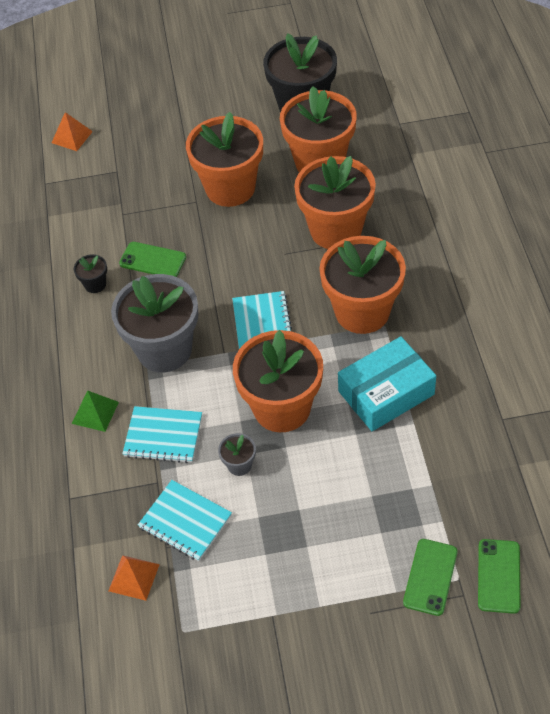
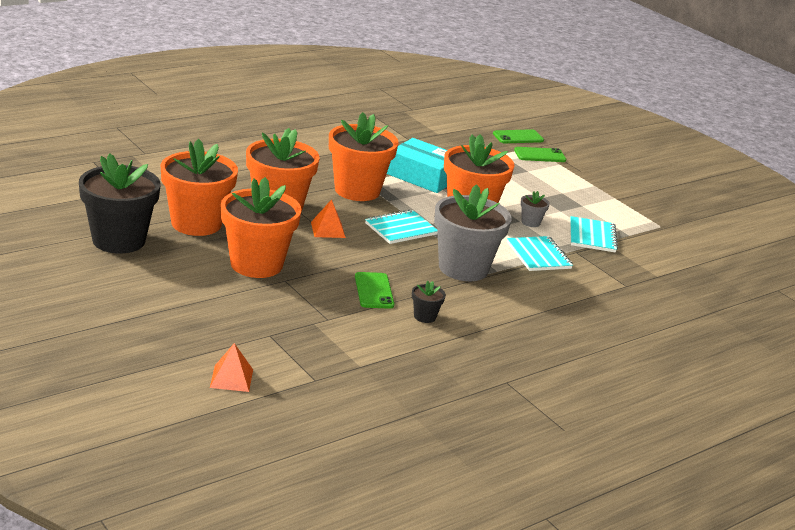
camera: 125 degrees left, 25 degrees down
green pyramid [72,390,119,432] -> none
orange pyramid [109,555,160,601] -> orange pyramid moved to [311,199,346,238]

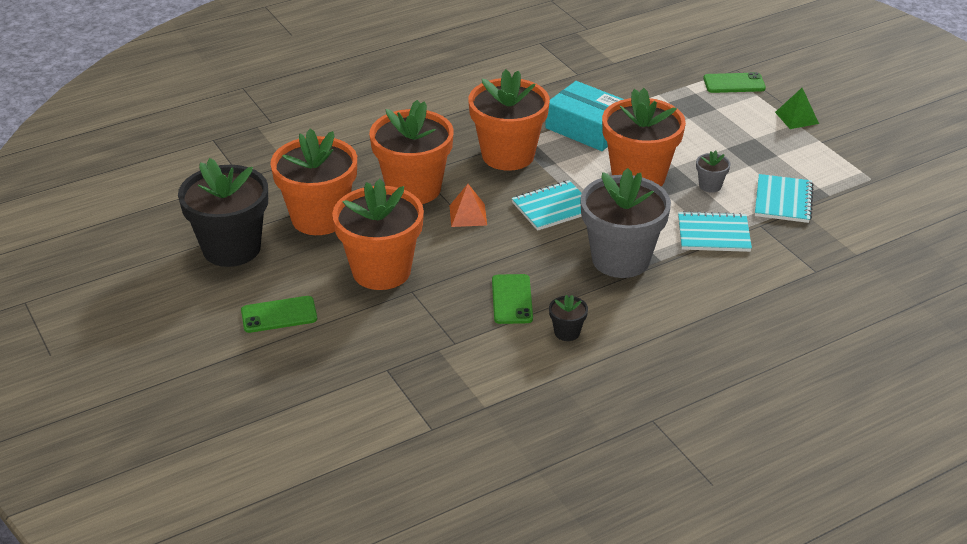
camera: 10 degrees right, 10 degrees up
orange pyramid [210,343,253,392] -> none
green phone [493,129,544,143] -> green phone moved to [241,296,317,333]
turquoise notebook [507,236,573,271] -> turquoise notebook turned 75 degrees counterclockwise [678,211,752,252]
none -> green pyramid [775,88,819,129]

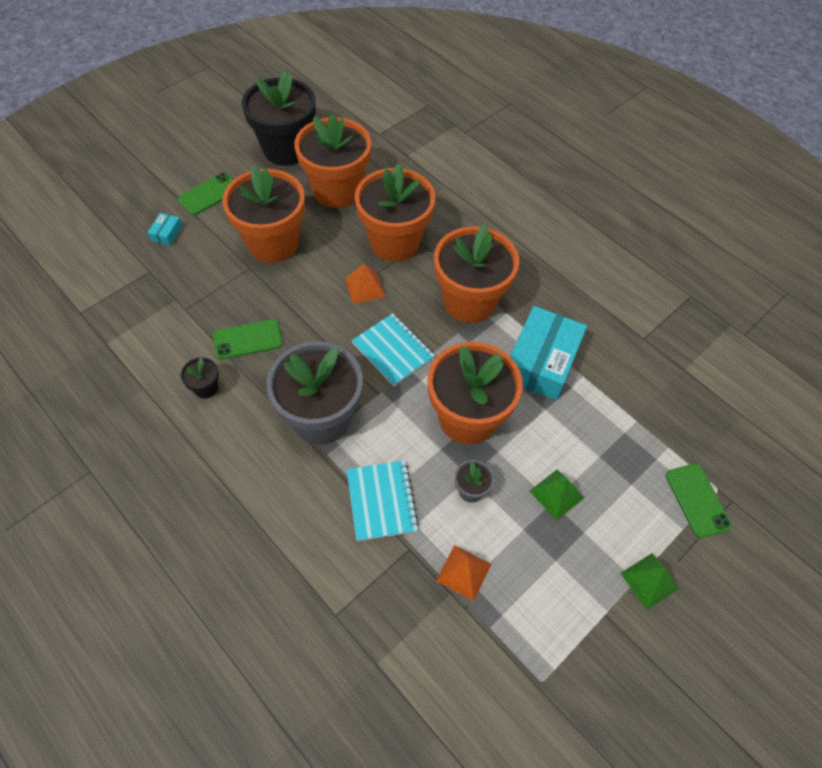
camera: 75 degrees right, 20 degrees up
green phone [241,296,317,333] -> green phone turned 75 degrees clockwise [178,173,233,215]
turquoise notebook [755,174,814,223] -> orange pyramid [436,545,491,601]
none -> turquoise box [147,213,182,246]
none -> green pyramid [530,469,584,521]

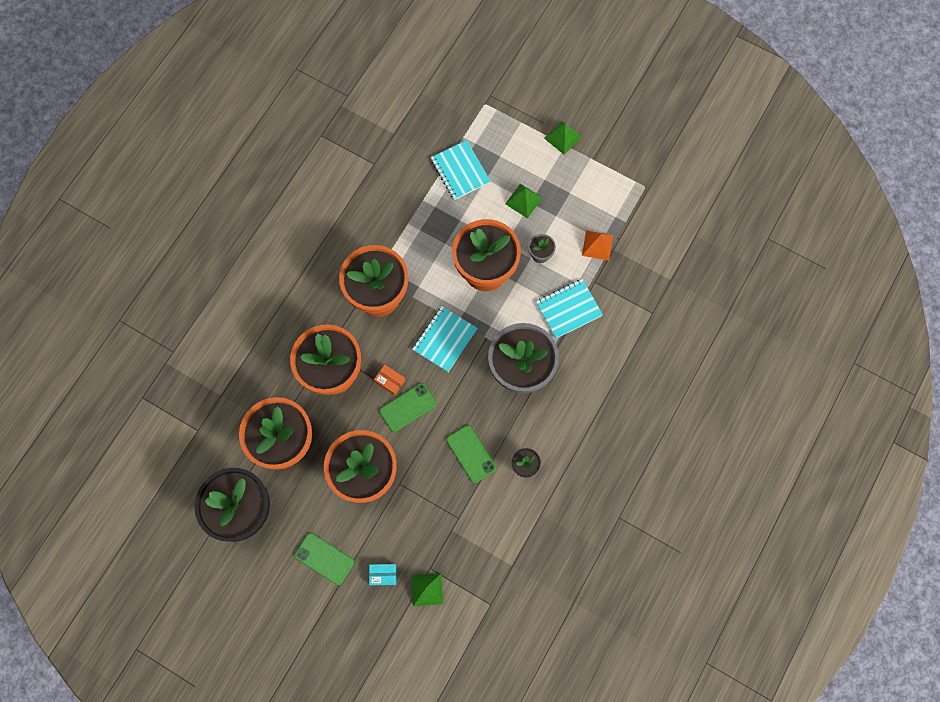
camera: 105 degrees left, 15 degrees up
orange pyramid [345,264,386,304] -> orange box [374,365,406,395]
turquoise box [510,306,587,400] -> none
green phone [665,463,732,539] -> green phone moved to [379,383,437,432]
none -> green pyramid [411,573,443,606]
none -> turquoise notebook [431,140,491,200]

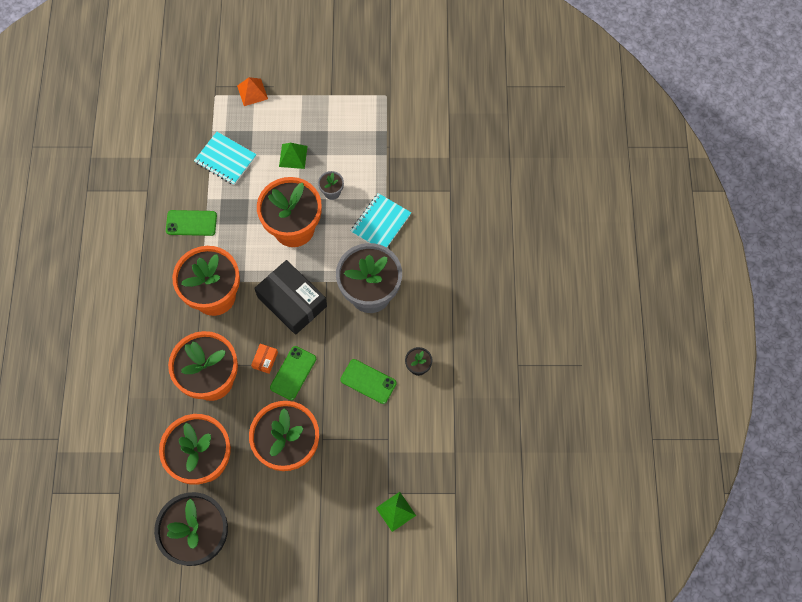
camera: 30 degrees left, 5 degrees down
green phone [294,533,355,585] -> green phone moved to [166,210,217,236]
turquoise box [369,564,397,586] -> none
orange box [374,365,406,395] -> orange box turned 75 degrees counterclockwise [251,344,278,374]
turquoise notebook [412,306,478,372] -> black box [254,260,327,335]
green pyramid [544,121,581,155] -> none
orange pyramid [582,230,613,261] -> orange pyramid moved to [237,77,268,106]

